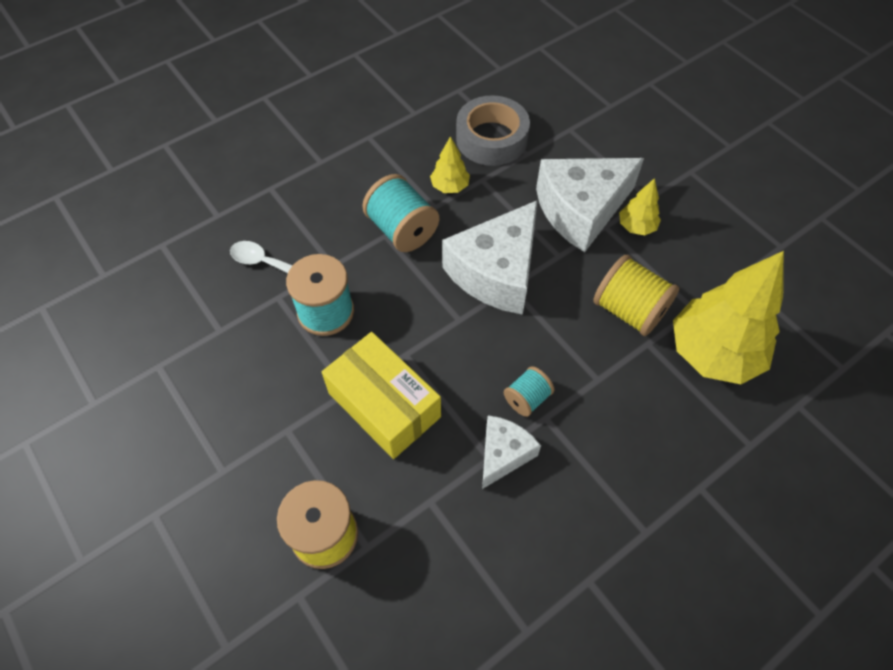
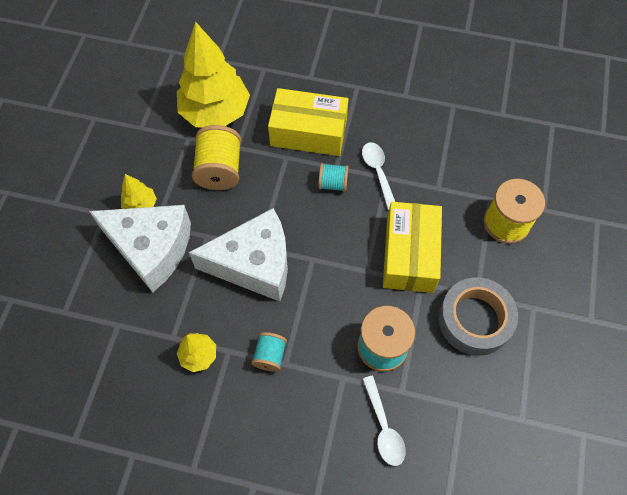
camera: 130 degrees left, 5 degrees up
turquoise spool [362,174,439,252] -> turquoise spool [251,332,287,372], size x0.57
grey tape [456,95,530,166] -> grey tape moved to [438,277,518,356]
white cheese [482,415,541,489] -> white spoon [362,142,395,210]
none -> yellow box [268,88,349,156]

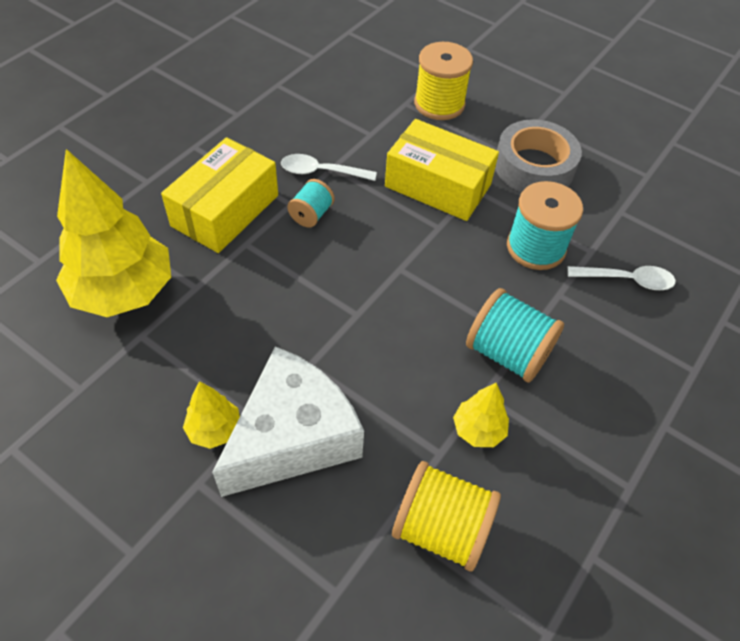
camera: 70 degrees left, 10 degrees down
white cheese [189,208,288,302] -> none
yellow spool [192,125,241,190] -> yellow spool moved to [392,461,501,571]
turquoise spool [251,332,287,372] -> turquoise spool [466,288,564,383], size x1.75

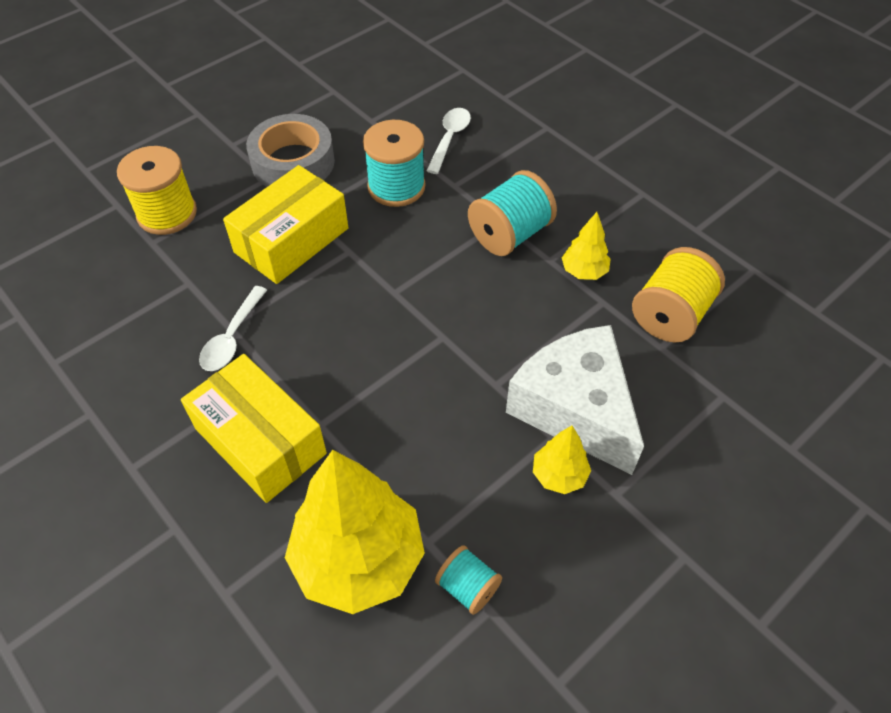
camera: 75 degrees left, 0 degrees up
turquoise spool [287,179,335,227] -> turquoise spool moved to [435,545,502,615]

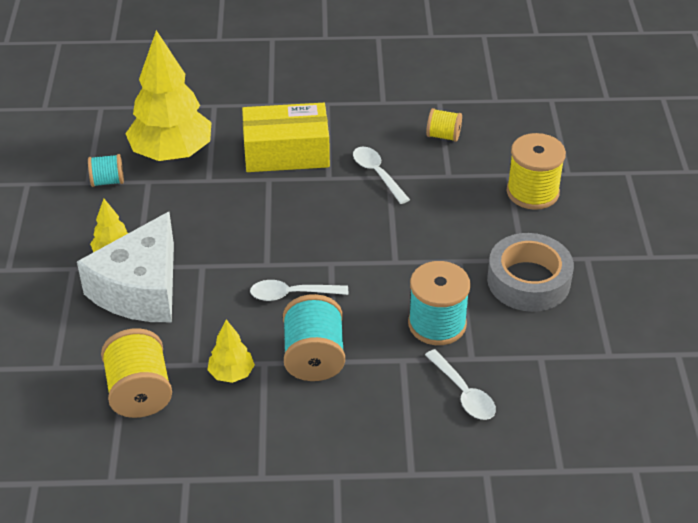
camera: 130 degrees right, 10 degrees down
yellow box [223,165,348,284] -> none
white cheese [506,325,644,475] -> white cheese turned 105 degrees clockwise [77,212,174,322]
none -> white spoon [250,280,348,301]
none -> yellow spool [426,108,462,142]

